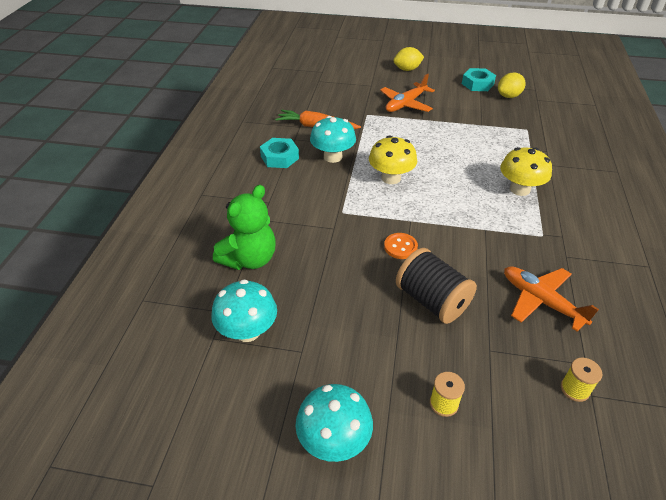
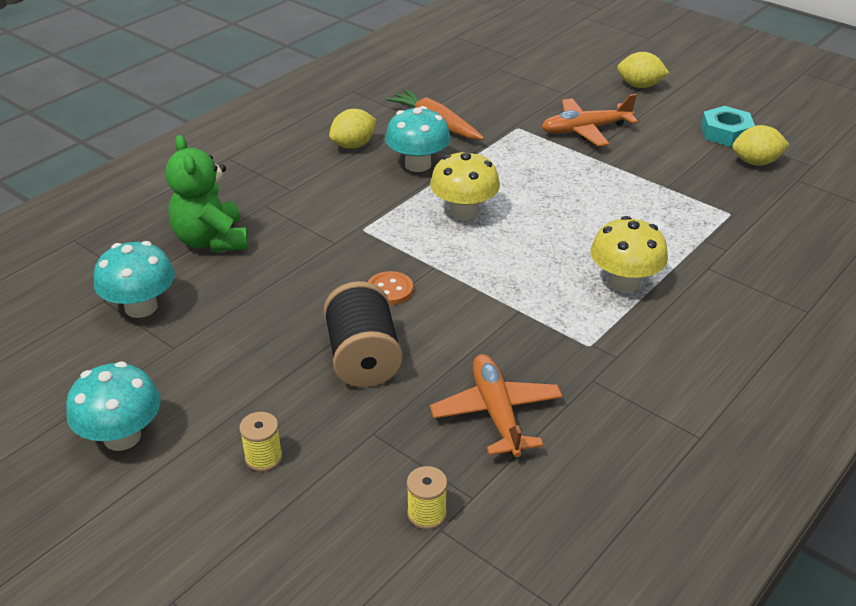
camera: 30 degrees right, 5 degrees down
green teddy bear [213,185,275,270] -> green teddy bear turned 90 degrees clockwise [166,135,248,252]
turquoise nut [260,138,299,168] -> yellow lemon [329,109,376,149]

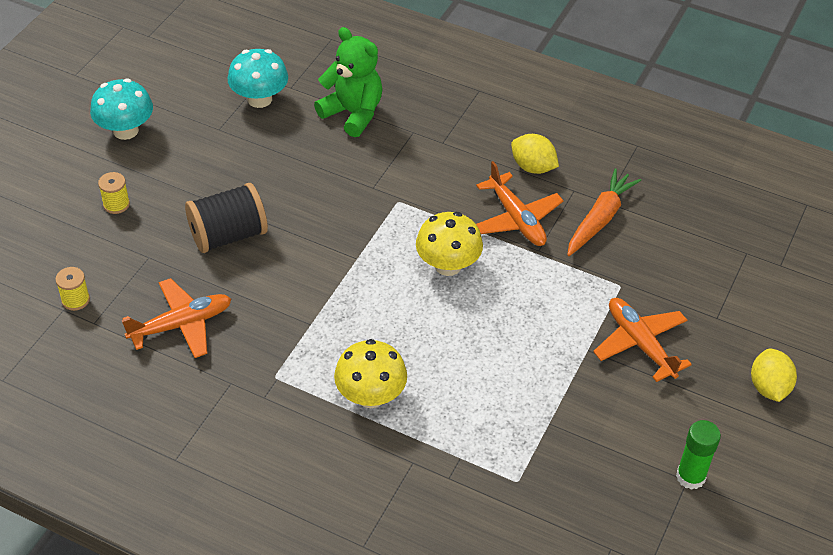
camera: 75 degrees right, 10 degrees up
green teddy bear [166,135,248,252] -> green teddy bear turned 75 degrees clockwise [314,27,383,137]
orange button [368,271,413,305] -> none
turquoise mushroom [385,106,450,172] -> orange plane [476,161,564,246]
turquoise nut [701,106,755,147] -> green glue stick [676,420,721,490]
yellow lemon [732,125,790,166] -> none

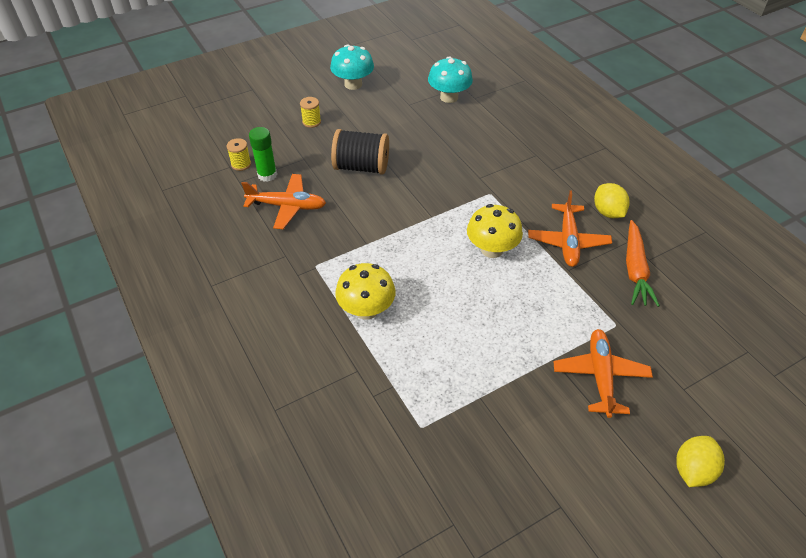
camera: 35 degrees right, 0 degrees up
green teddy bear [314,27,383,137] -> none
orange carrot [567,168,641,256] -> orange carrot turned 120 degrees clockwise [626,220,660,307]
green glue stick [676,420,721,490] -> green glue stick moved to [249,127,277,182]

